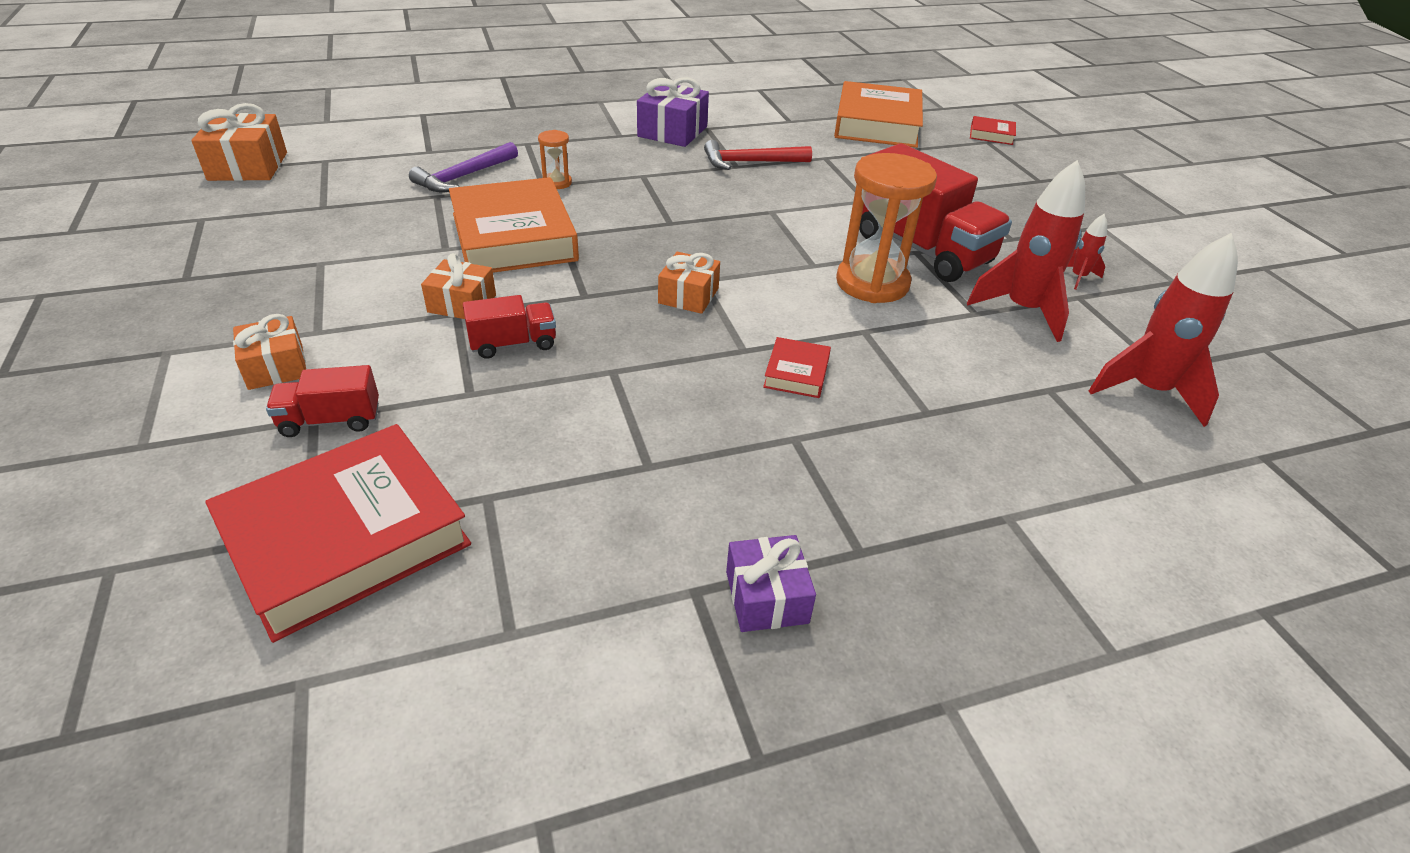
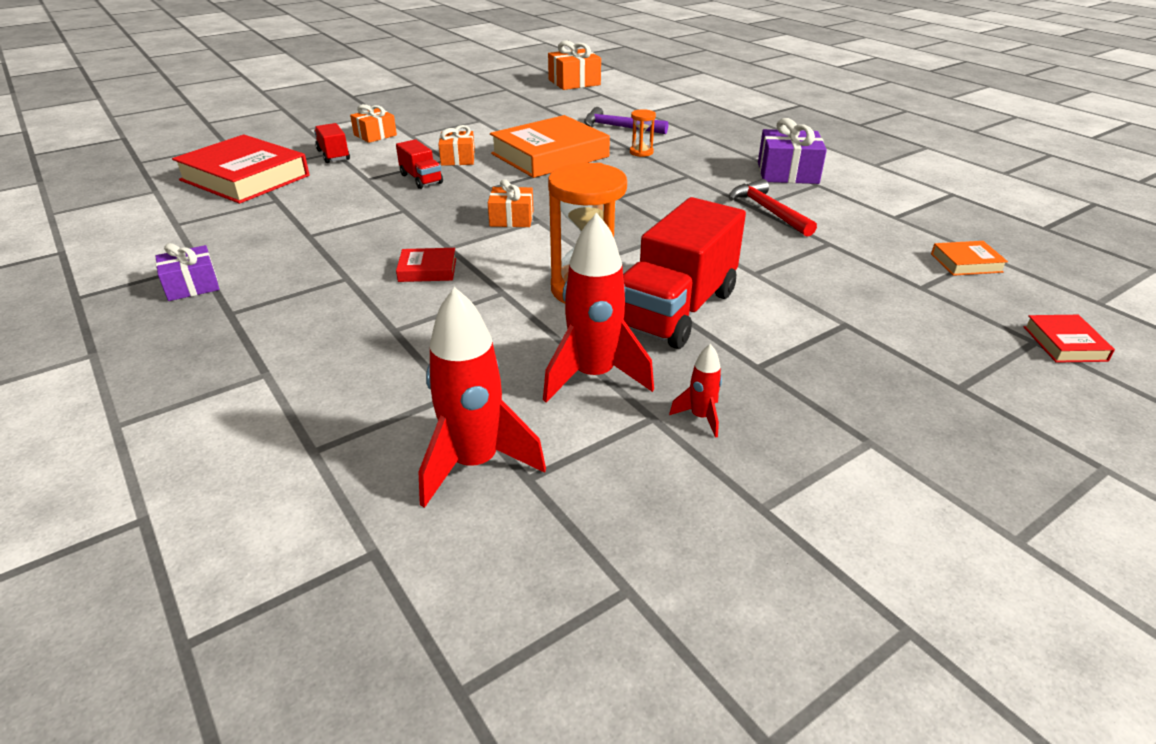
camera: 75 degrees right, 5 degrees down
orange book [834,81,923,148] -> orange book [931,241,1008,276], size x0.44

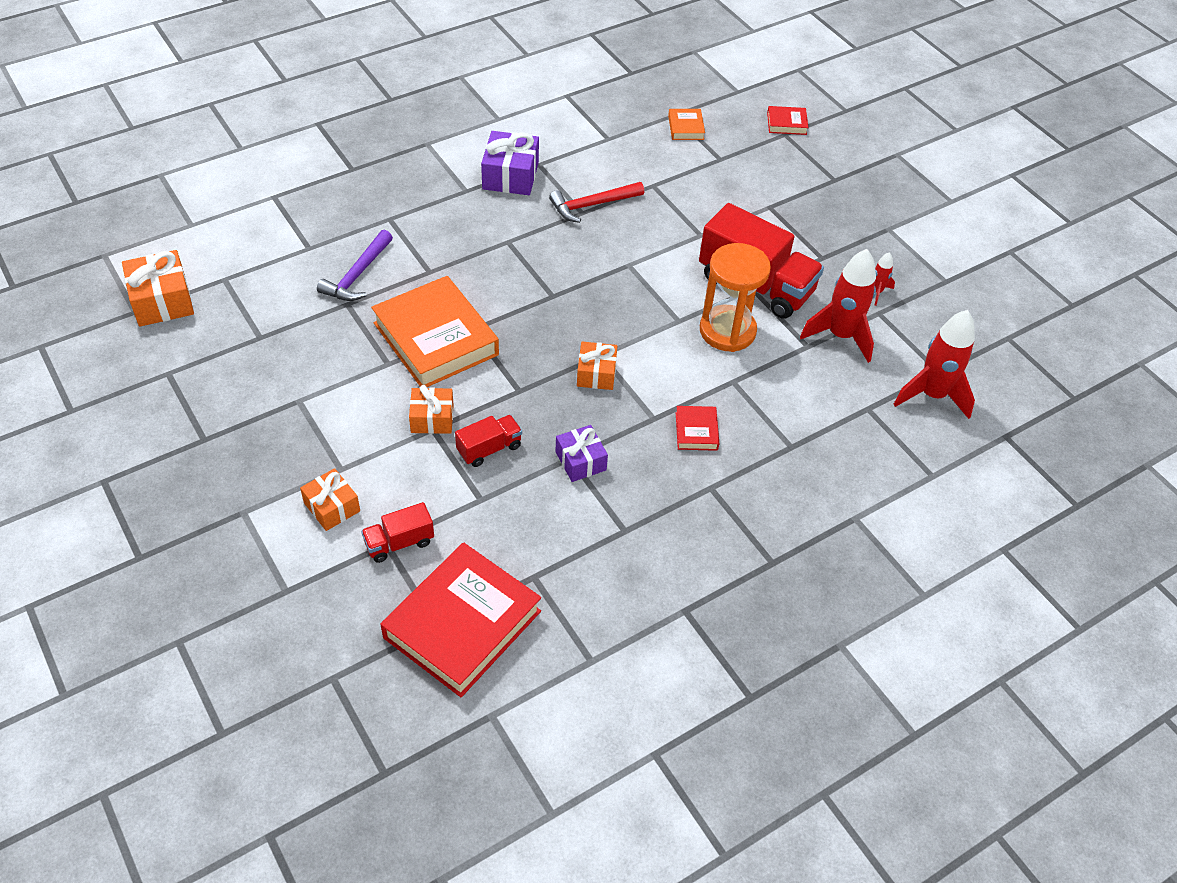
camera: 90 degrees left, 15 degrees up
purple gift [155,243,219,301] -> purple gift moved to [555,425,608,482]
orange hourglass [630,109,656,157] -> none

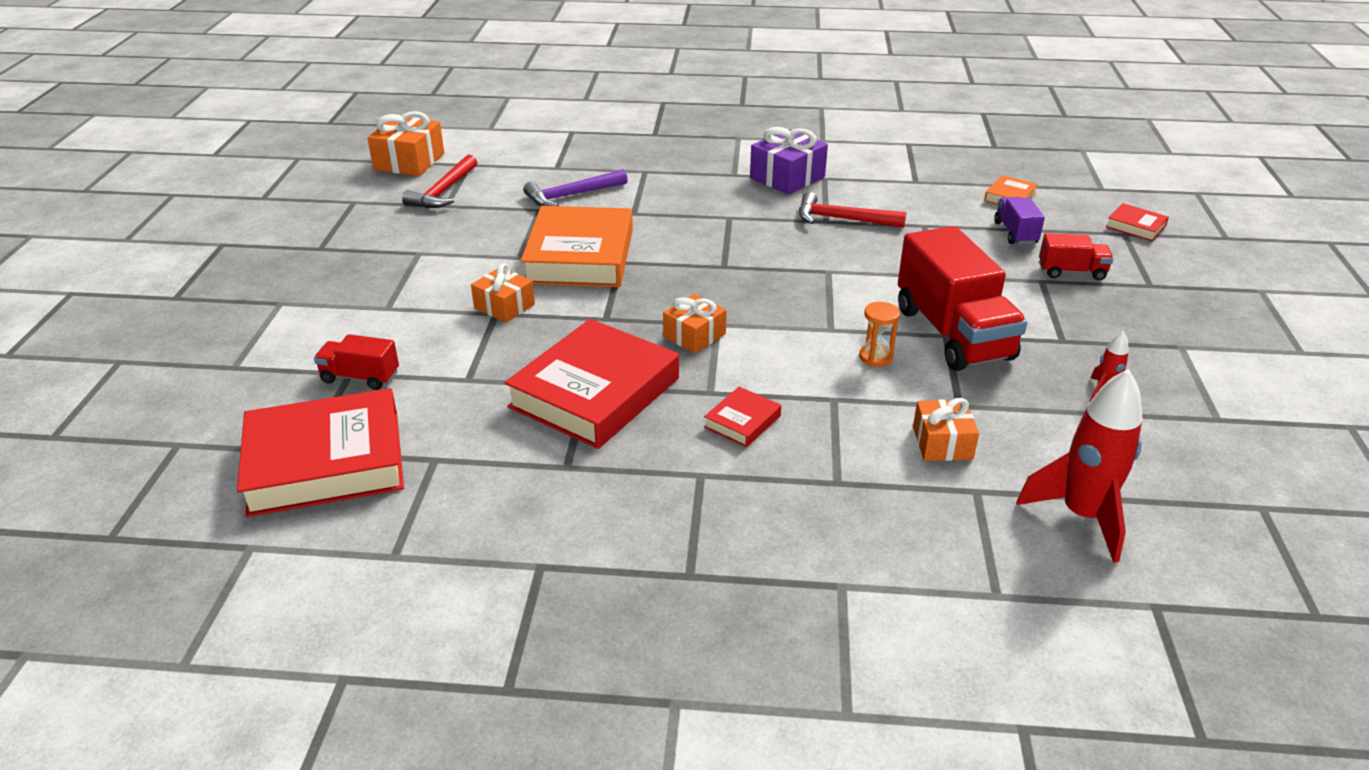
camera: 40 degrees right, 15 degrees down
orange gift [300,468,360,531] -> orange gift moved to [913,398,979,461]
red truck [455,415,522,467] -> red truck moved to [1039,233,1114,280]
purple gift [555,425,608,482] -> red book [504,319,679,449]
orange hourglass [700,243,771,352] -> orange hourglass [859,302,900,367], size x0.47
red rocket [800,249,876,363] -> none
none -> red hammer [402,155,477,208]
none -> purple truck [994,197,1045,244]

